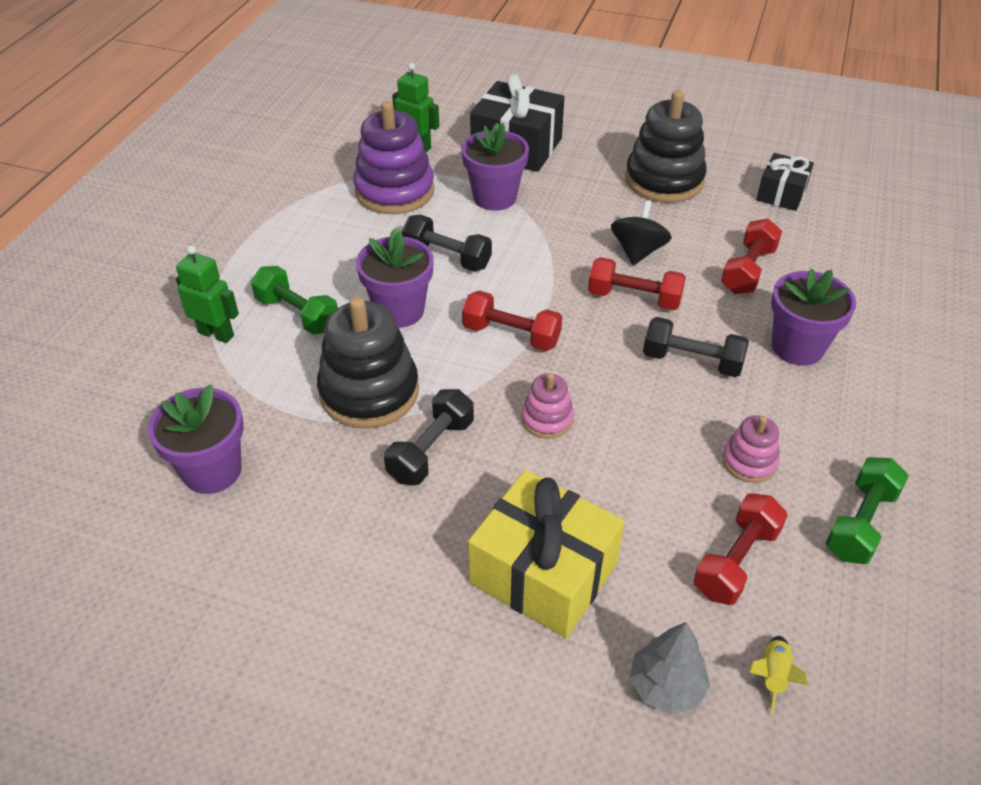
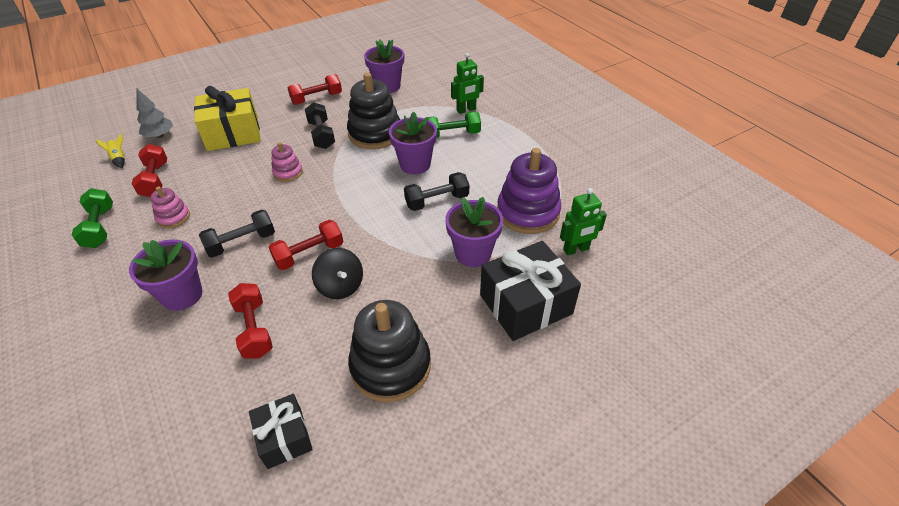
camera: 130 degrees right, 0 degrees up
red dumbbell [462,291,562,351] -> red dumbbell moved to [288,74,342,105]

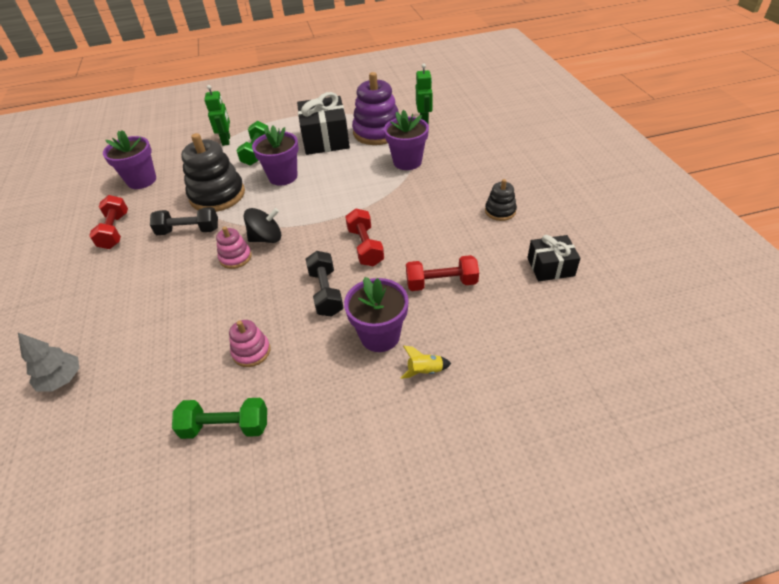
camera: 70 degrees left, 0 degrees up
yellow rocket [95,134,125,168] -> yellow rocket moved to [400,346,452,379]
red dumbbell [132,144,167,197] -> none
yellow gift [194,86,261,151] -> none
black spinning top [312,248,363,299] -> black spinning top moved to [244,208,281,243]
black stacking toy [348,300,431,402] -> black stacking toy [485,179,517,221], size x0.51
black dumbbell [404,172,469,211] -> none
black gift [480,241,581,341] -> black gift moved to [297,92,350,155]

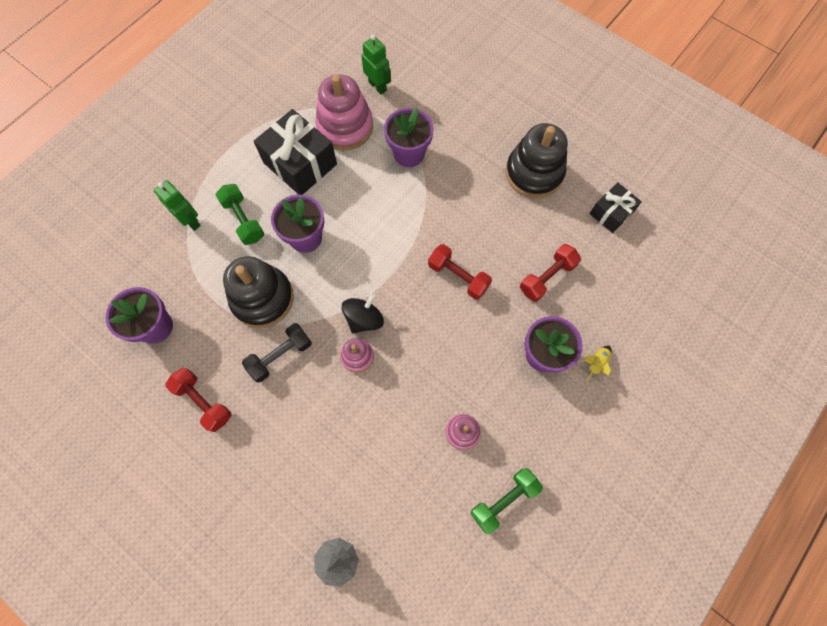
camera: 40 degrees left, 25 degrees up
black dumbbell [306,251,344,317] -> none
purple stacking toy [352,72,399,145] -> pink stacking toy [315,74,373,151]
black stacking toy [485,179,517,221] -> black stacking toy [505,123,568,198], size x1.96

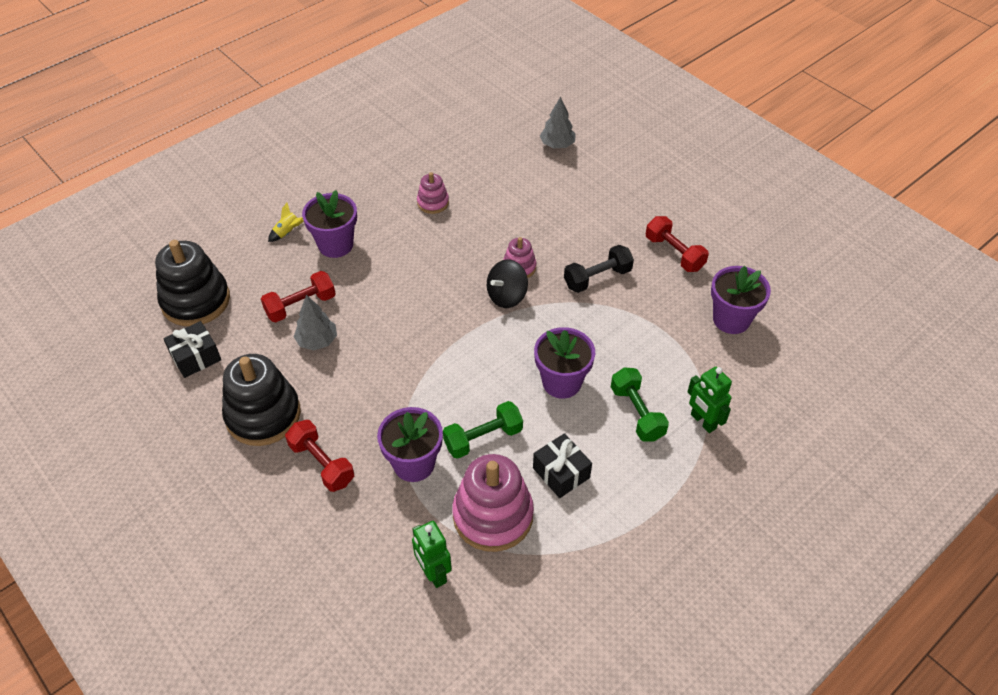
camera: 170 degrees left, 20 degrees down
black stacking toy [223,256,294,328] -> black stacking toy moved to [155,240,230,326]
black gift [254,109,337,195] -> black gift [533,433,592,498], size x0.58
red dumbbell [428,244,492,300] -> red dumbbell moved to [285,420,354,492]
green dumbbell [471,468,543,534] -> green dumbbell moved to [443,401,523,459]
none -> grey tree [294,295,337,351]

